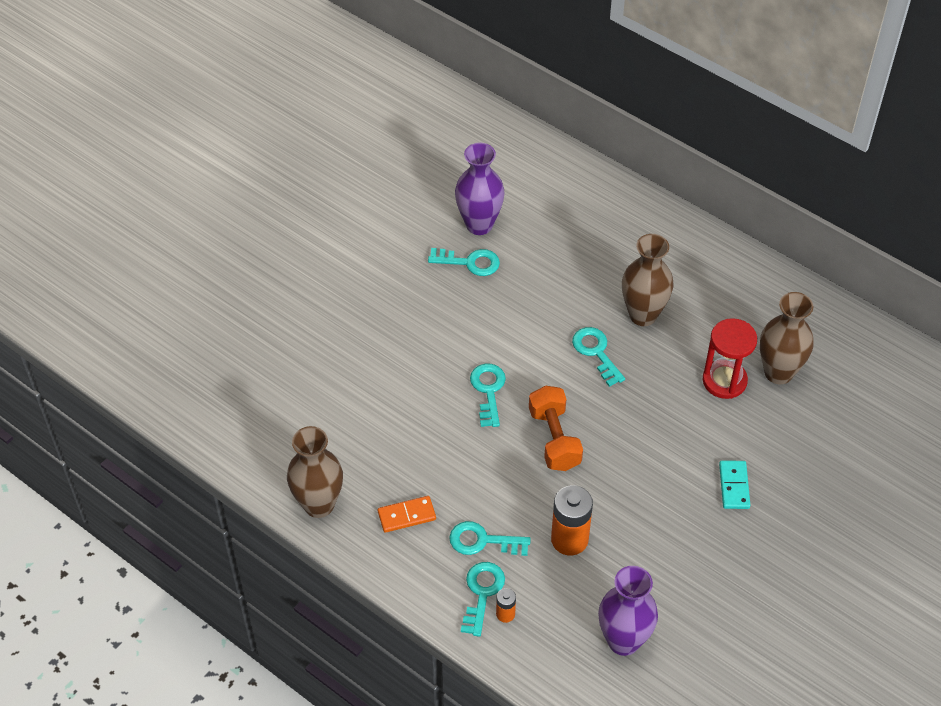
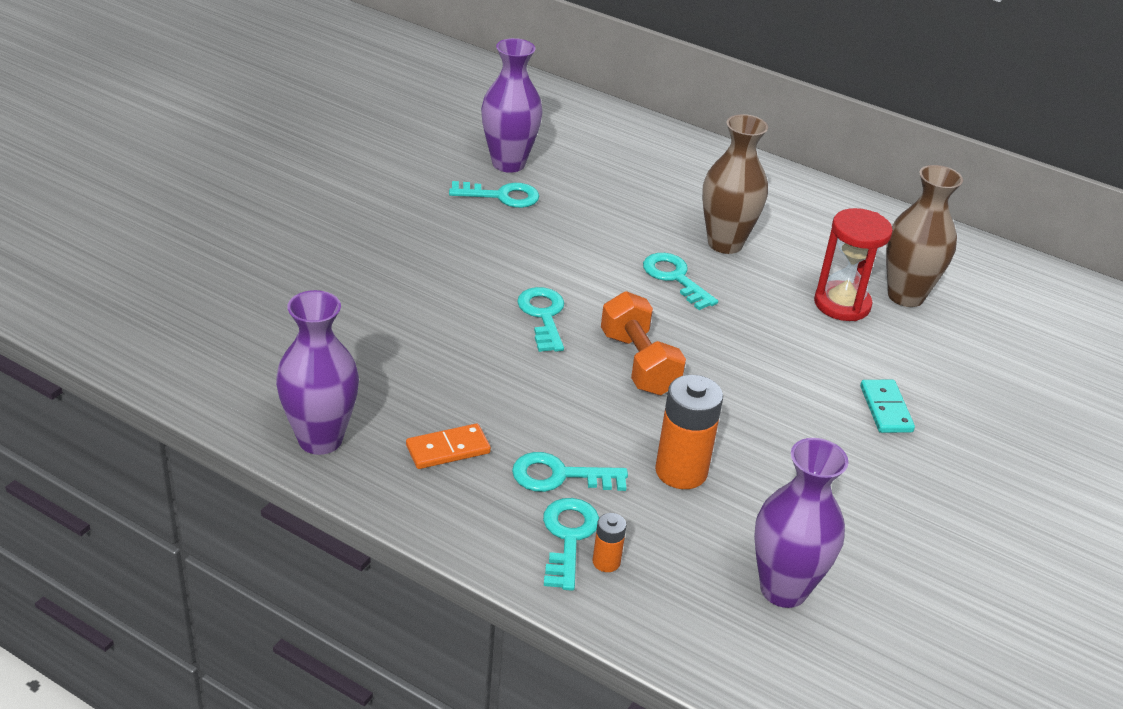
camera: 10 degrees left, 15 degrees down
brown vase [287,426,343,518] -> purple vase [276,290,359,455]

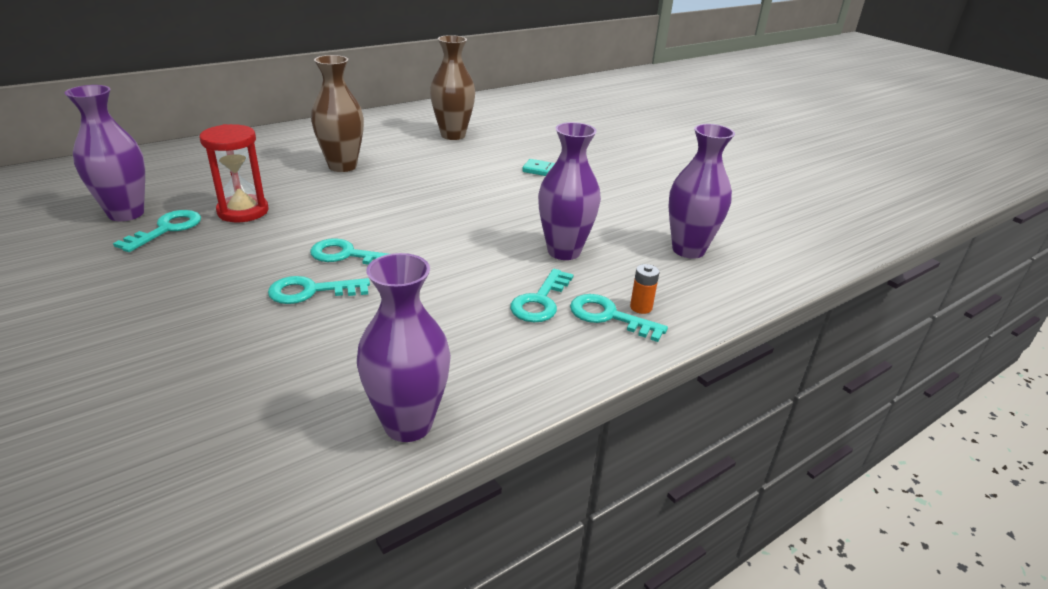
camera: 65 degrees left, 5 degrees down
orange domino [406,423,491,469] -> none
orange dumbbell [601,291,686,395] -> none
turquoise key [643,253,718,310] -> turquoise key moved to [268,276,370,304]
orange battery [655,375,723,489] -> purple vase [538,122,601,260]
red hourglass [814,208,893,321] -> red hourglass moved to [200,124,269,222]

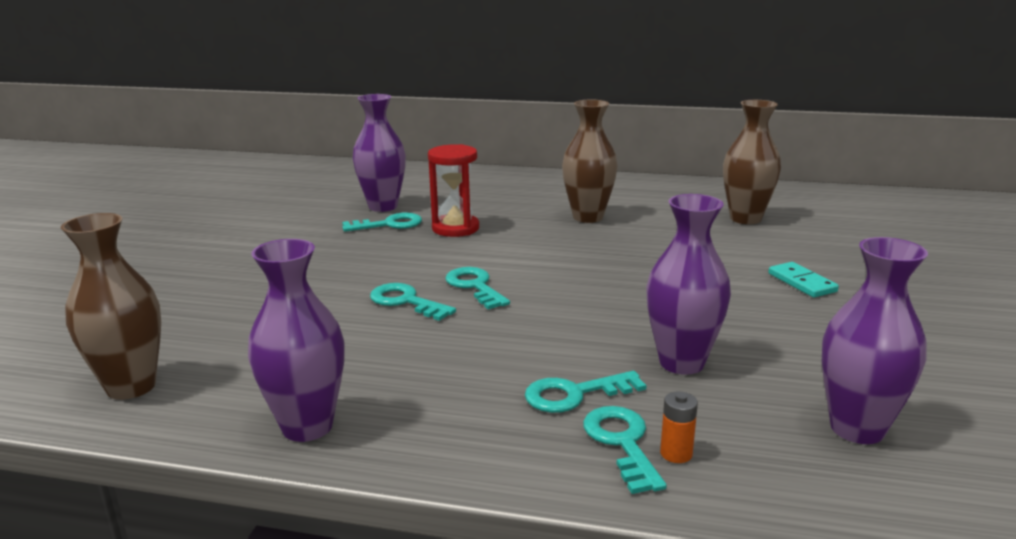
camera: 50 degrees right, 10 degrees down
none -> brown vase [61,213,161,400]

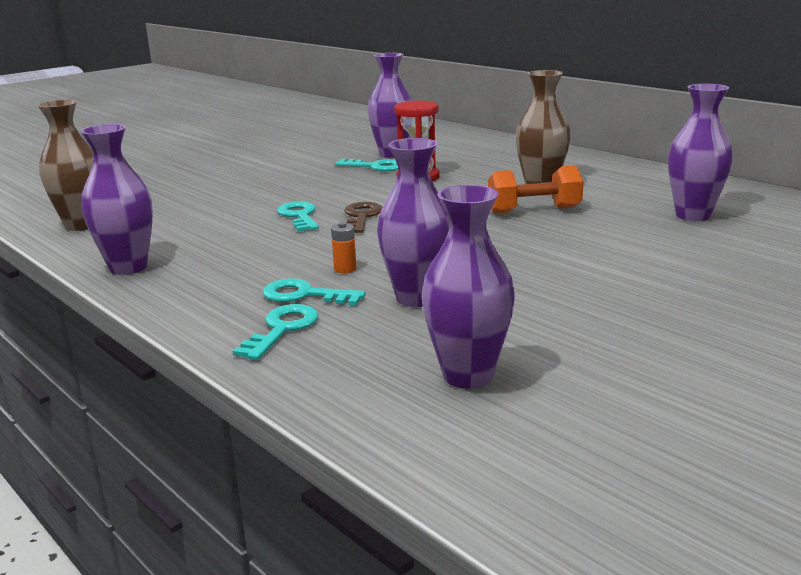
camera: 35 degrees right, 0 degrees up
turquoise key [445,267,510,309] -> brown key [344,202,383,233]
orange battery [660,391,698,463] -> orange battery moved to [331,222,356,273]
brown vase [723,100,781,224] -> purple vase [668,84,733,221]
turquoise domino [768,262,839,298] -> none
none -> orange dumbbell [488,166,584,214]

